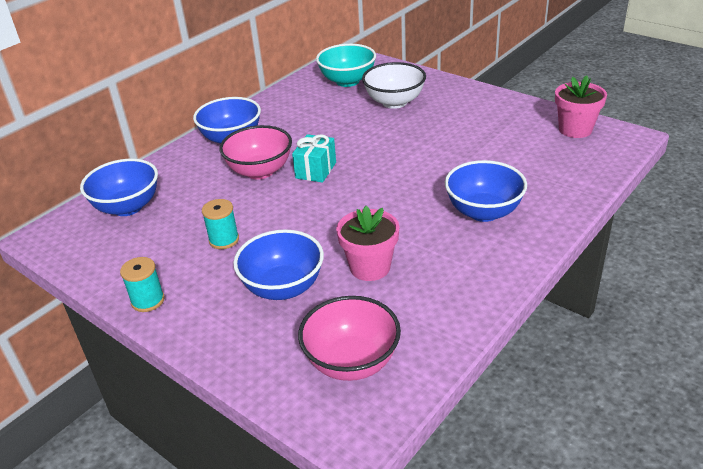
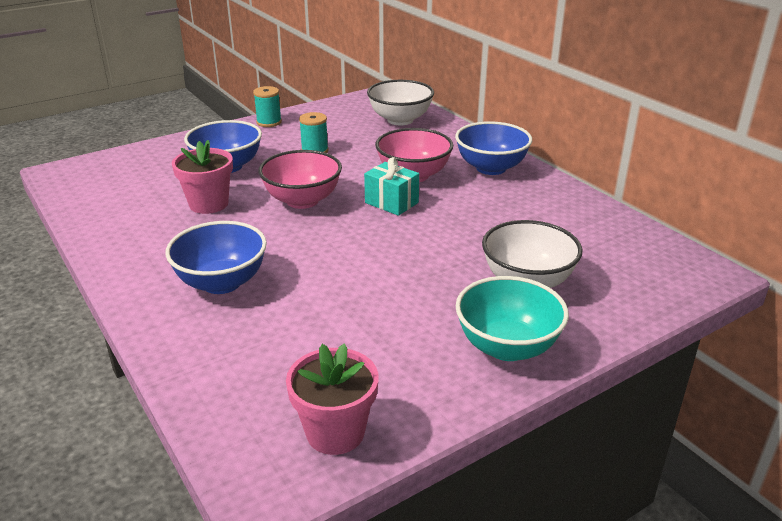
camera: 105 degrees right, 5 degrees down
blue bowl [80,159,158,216] -> white bowl [367,80,434,125]
pink bowl [298,296,401,381] -> pink bowl moved to [258,150,342,209]
turquoise bowl [316,44,376,87] -> turquoise bowl moved to [456,276,569,361]

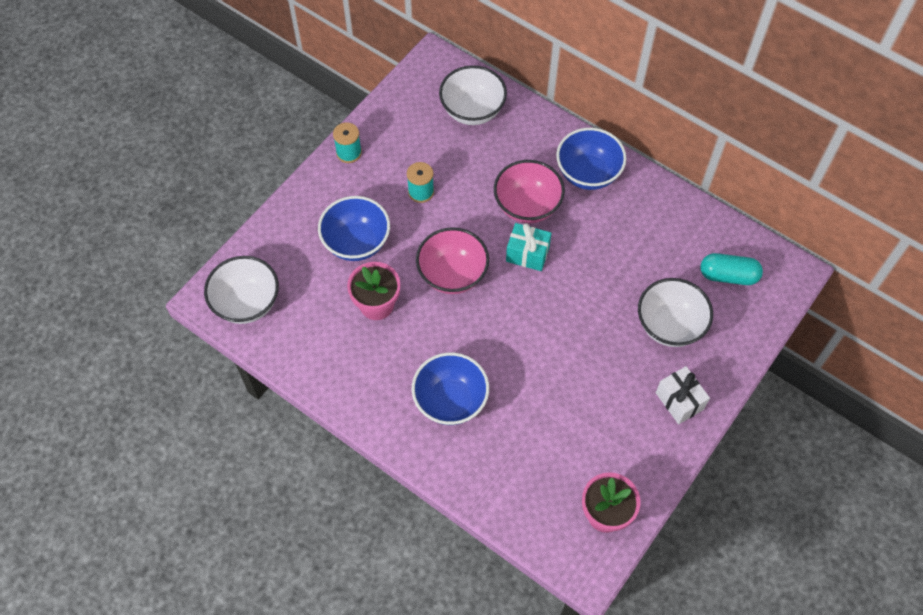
camera: 20 degrees left, 30 degrees up
turquoise bowl [456,276,569,361] -> white gift [656,366,710,424]
none -> white bowl [204,256,279,324]
none -> turquoise capsule [700,253,763,285]

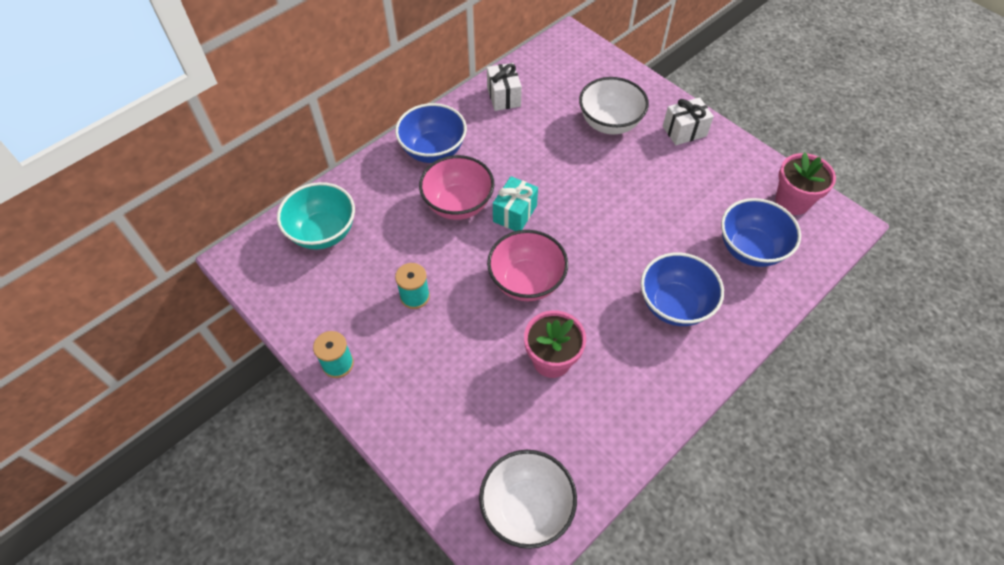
camera: 80 degrees left, 5 degrees down
blue bowl [318,196,390,261] -> blue bowl moved to [721,198,801,267]
white bowl [439,65,507,125] -> turquoise bowl [277,182,355,250]
turquoise capsule [700,253,763,285] -> none
none -> white gift [487,63,522,111]

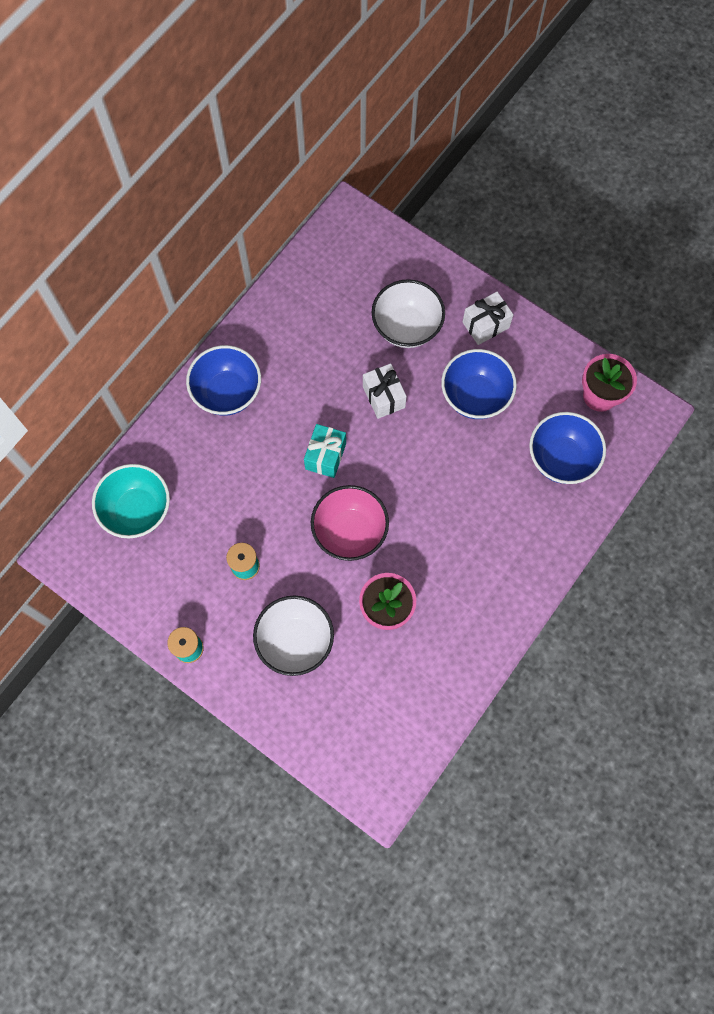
camera: 10 degrees left, 15 degrees up
pink bowl [419,155,494,220] -> none
white bowl [479,450,577,549] -> white bowl moved to [253,595,334,676]
white gift [487,63,522,111] -> white gift moved to [363,363,407,419]
blue bowl [641,252,724,326] -> blue bowl moved to [441,349,517,419]

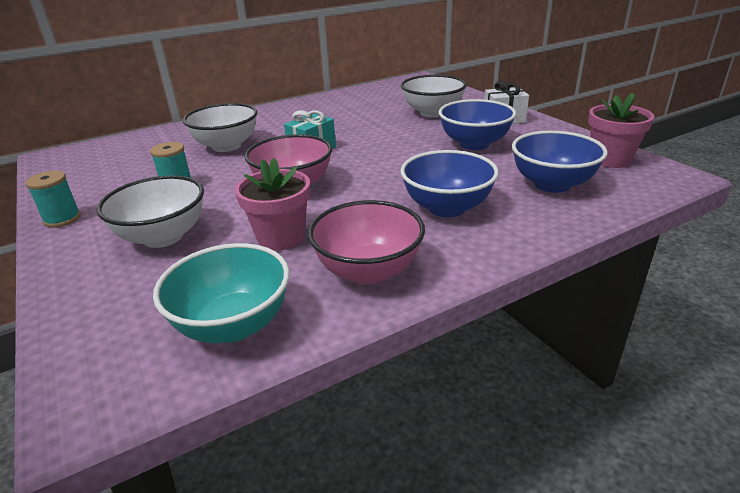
camera: 25 degrees right, 40 degrees down
turquoise bowl [92,464,170,538] -> turquoise bowl moved to [153,243,289,343]
blue bowl [186,345,261,416] -> blue bowl moved to [400,150,499,217]
white gift [363,363,407,419] -> none
none -> white bowl [183,103,257,152]
none -> pink bowl [308,200,425,285]

